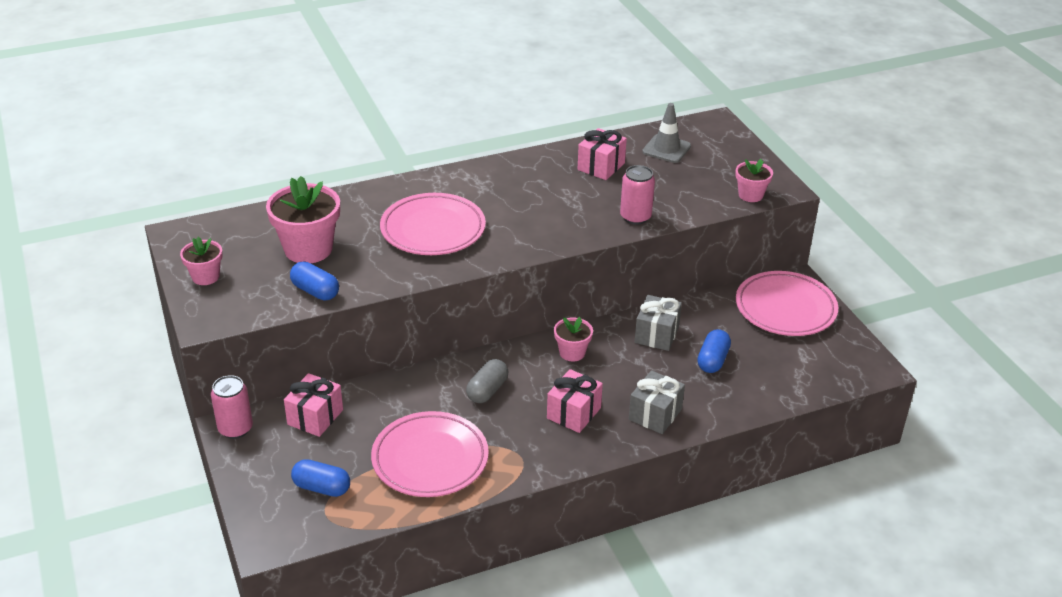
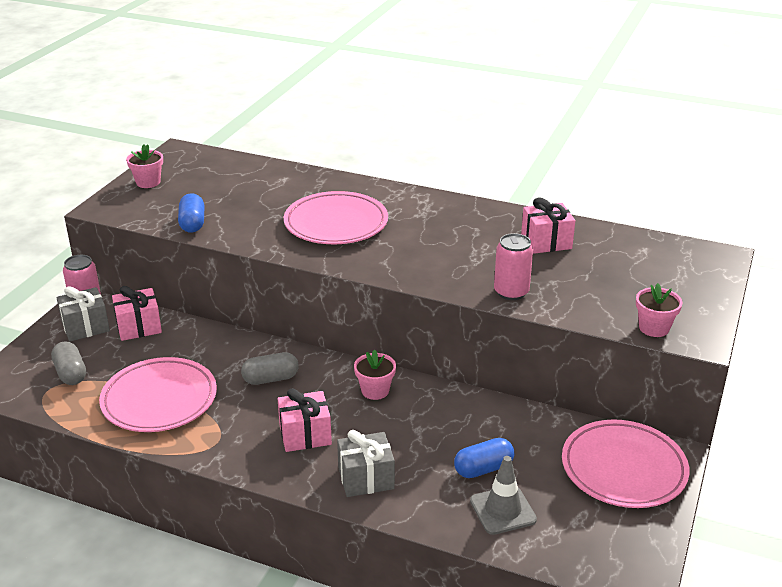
camera: 45 degrees right, 5 degrees down
pink flower pot [266,176,340,263] -> none
blue capsule [291,459,350,497] -> grey capsule [51,341,86,385]
grey gift [635,295,682,351] -> grey gift moved to [57,286,110,342]
grey traffic cone [642,103,691,163] -> grey traffic cone moved to [470,456,537,535]

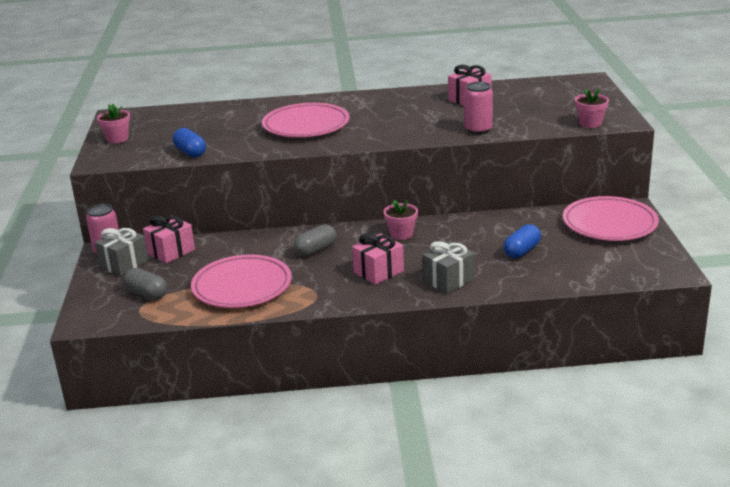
camera: 25 degrees left, 5 degrees down
grey traffic cone [470,456,537,535] -> none

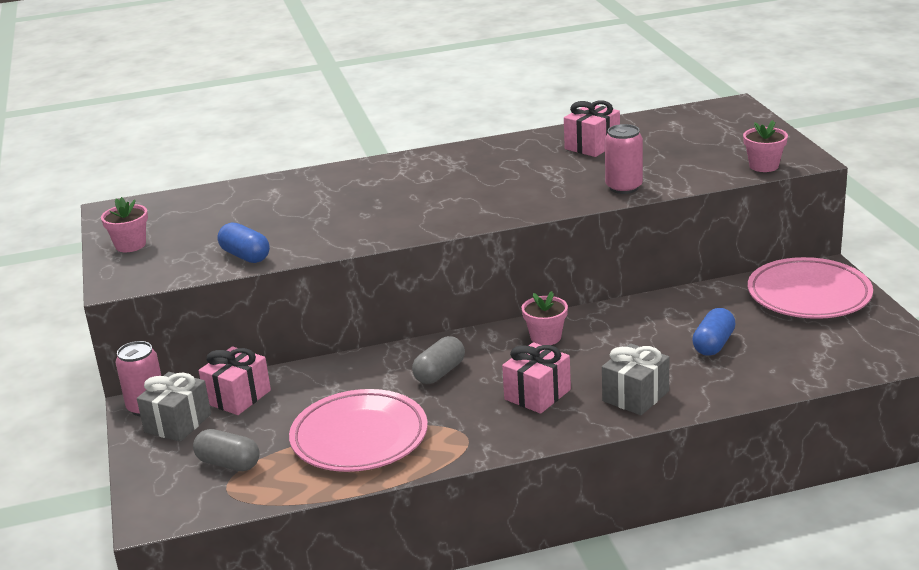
camera: 10 degrees left, 0 degrees up
pink plate [262,103,350,137] -> none

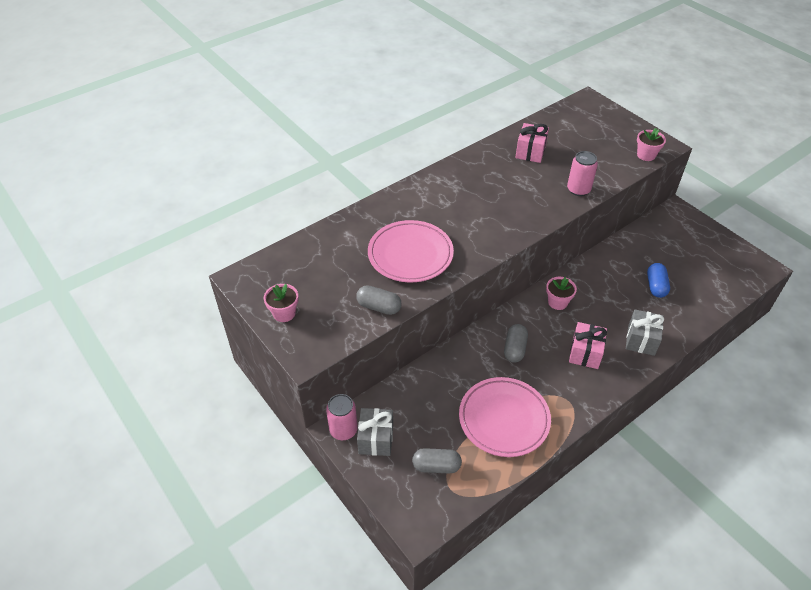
camera: 25 degrees left, 20 degrees up
pink gift [199,346,271,415] -> none
blue capsule [217,222,270,263] -> grey capsule [356,285,402,315]
pink plate [748,257,873,319] -> pink plate moved to [368,220,454,282]

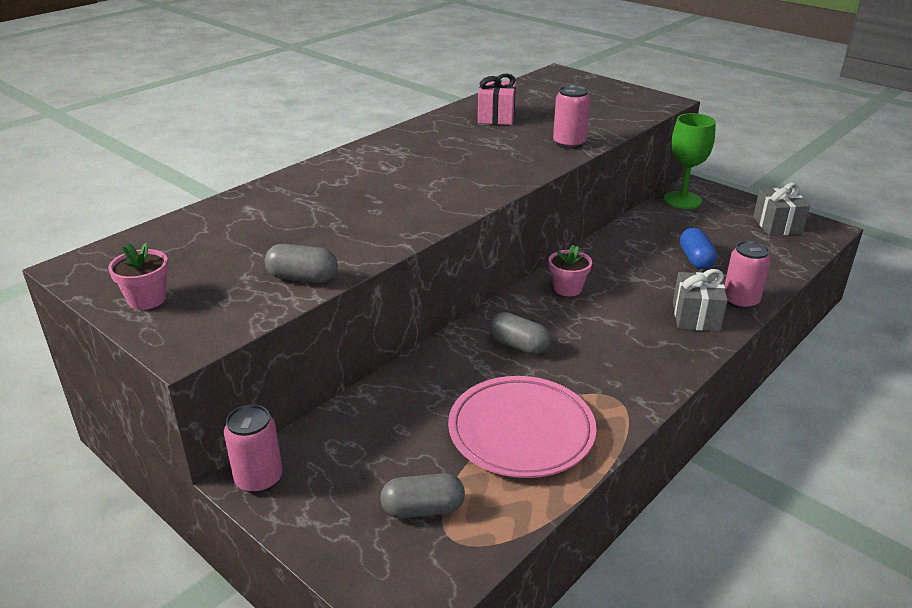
camera: 10 degrees left, 15 degrees down
grey gift [357,408,393,456] -> grey gift moved to [753,183,810,236]
pink plate [368,220,454,282] -> none
grey capsule [504,324,528,363] -> grey capsule turned 60 degrees counterclockwise [489,312,551,355]
pink gift [569,322,607,369] -> none
pink flower pot [637,128,666,161] -> none
none -> green goblet [664,113,716,209]
none -> pink can [725,241,771,309]

